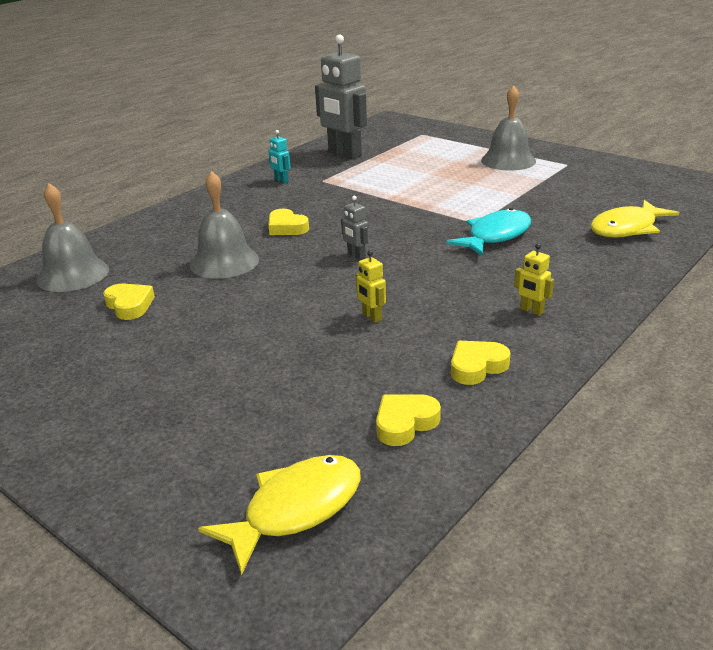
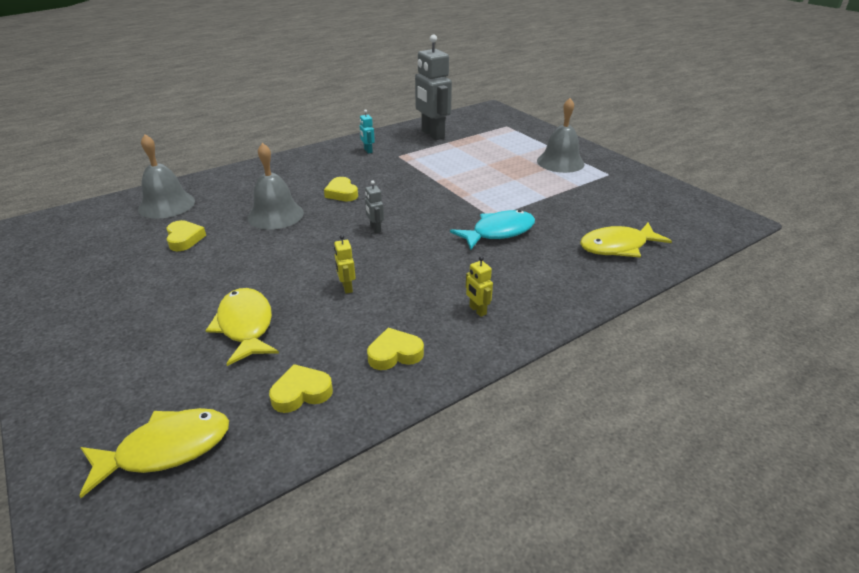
camera: 15 degrees right, 5 degrees up
none -> yellow fish [205,288,279,366]

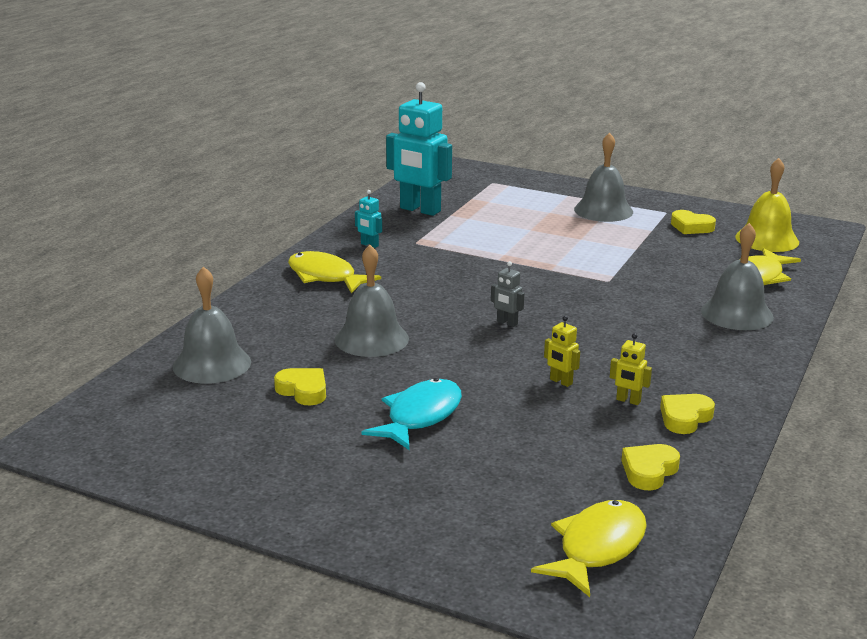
camera: 30 degrees left, 10 degrees down
yellow fish [205,288,279,366] -> yellow fish moved to [288,251,381,294]
yellow heart [324,177,358,201] -> yellow heart moved to [671,210,716,234]
grey robot [415,34,452,140] -> turquoise robot [386,82,452,216]
turquoise fish [450,210,535,250] -> turquoise fish moved to [362,378,462,450]
yellow robot [466,256,493,317] -> yellow robot moved to [610,333,652,405]
none -> grey bell [701,223,774,330]
none -> yellow bell [735,158,799,252]

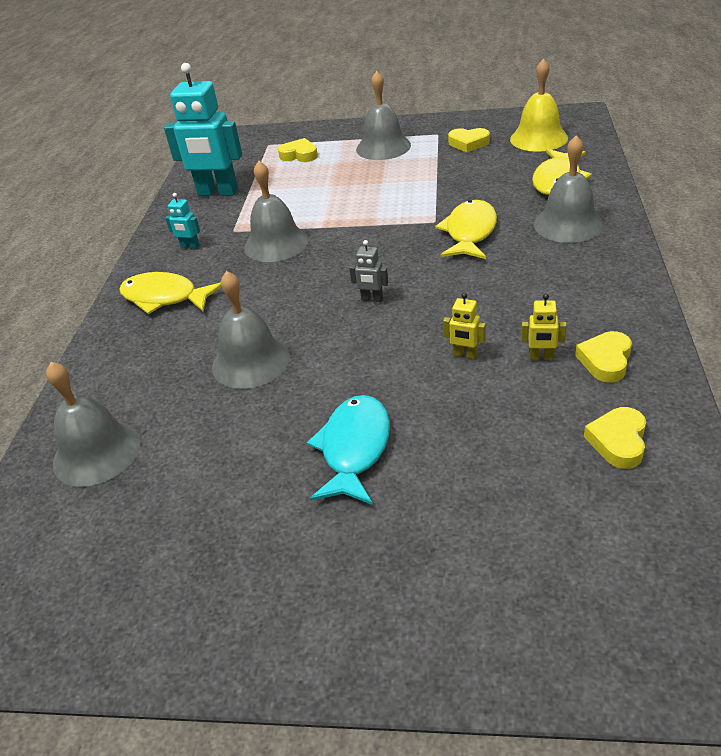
camera: 15 degrees left, 15 degrees up
yellow heart [274,368,326,405] -> yellow heart moved to [278,138,318,162]
yellow fish [531,500,647,597] -> yellow fish moved to [435,200,497,259]
none -> grey bell [244,161,308,262]

